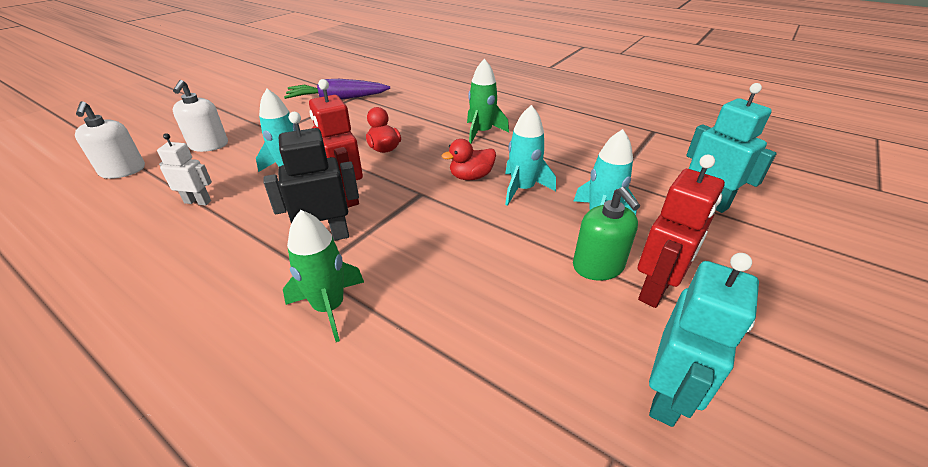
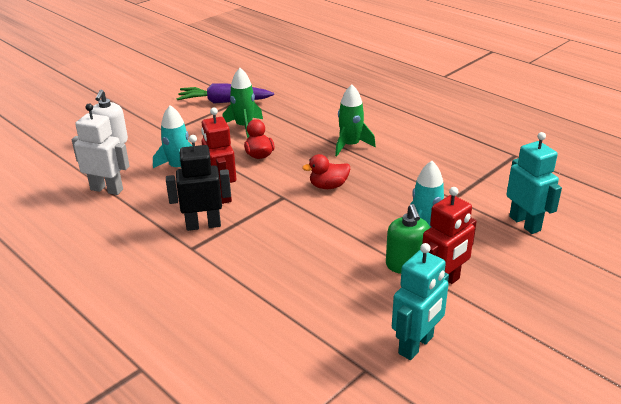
camera: 10 degrees right, 5 degrees down
white soap dispenser [75,101,145,179] -> none
white robot [157,133,212,206] -> white robot [72,104,129,195], size x1.60
green rocket [283,210,364,342] -> green rocket moved to [222,68,263,138]
turquoise rocket [505,105,556,206] -> none

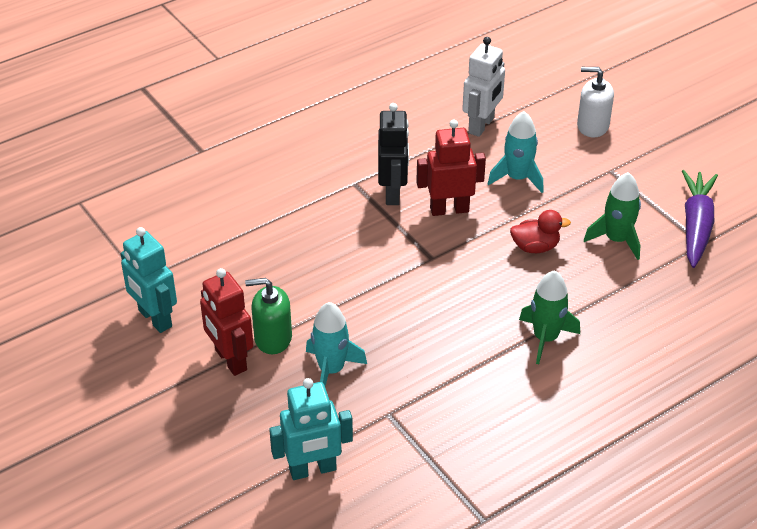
camera: 100 degrees right, 10 degrees up
red duck [302,154,350,189] -> none

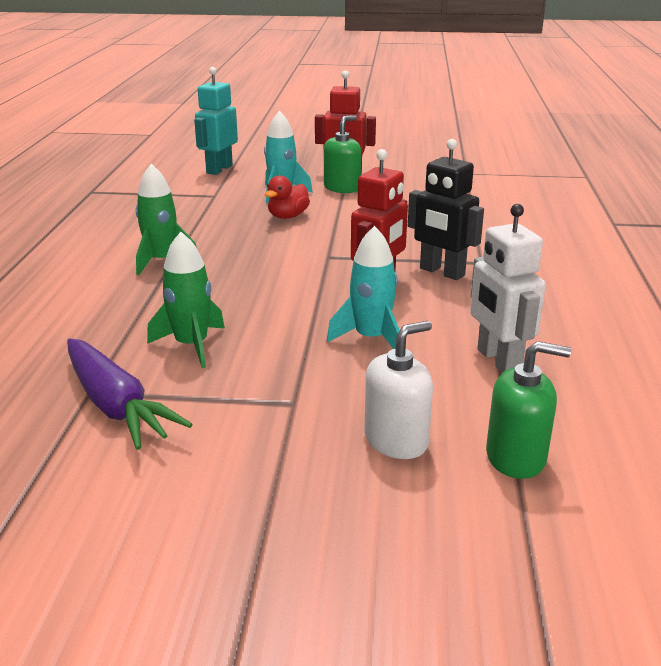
camera: 130 degrees right, 15 degrees down
turquoise robot [121,227,177,333] -> none
red duck [510,210,571,253] -> red duck moved to [265,175,310,219]
none -> green soap dispenser [486,341,571,479]

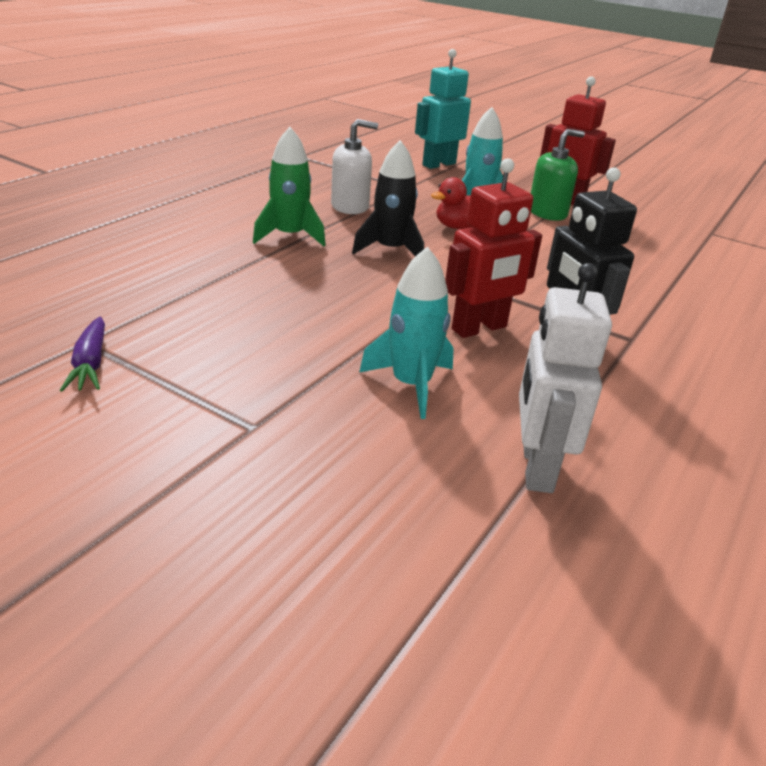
camera: 25 degrees right, 5 degrees up
purple carrot [67,339,193,450] -> purple carrot [60,316,105,392], size x0.56
green rocket [147,232,225,368] -> none
white soap dispenser [364,321,433,459] -> white soap dispenser moved to [331,119,378,214]
green soap dispenser [486,341,571,479] -> none
none -> black rocket [352,140,424,256]

